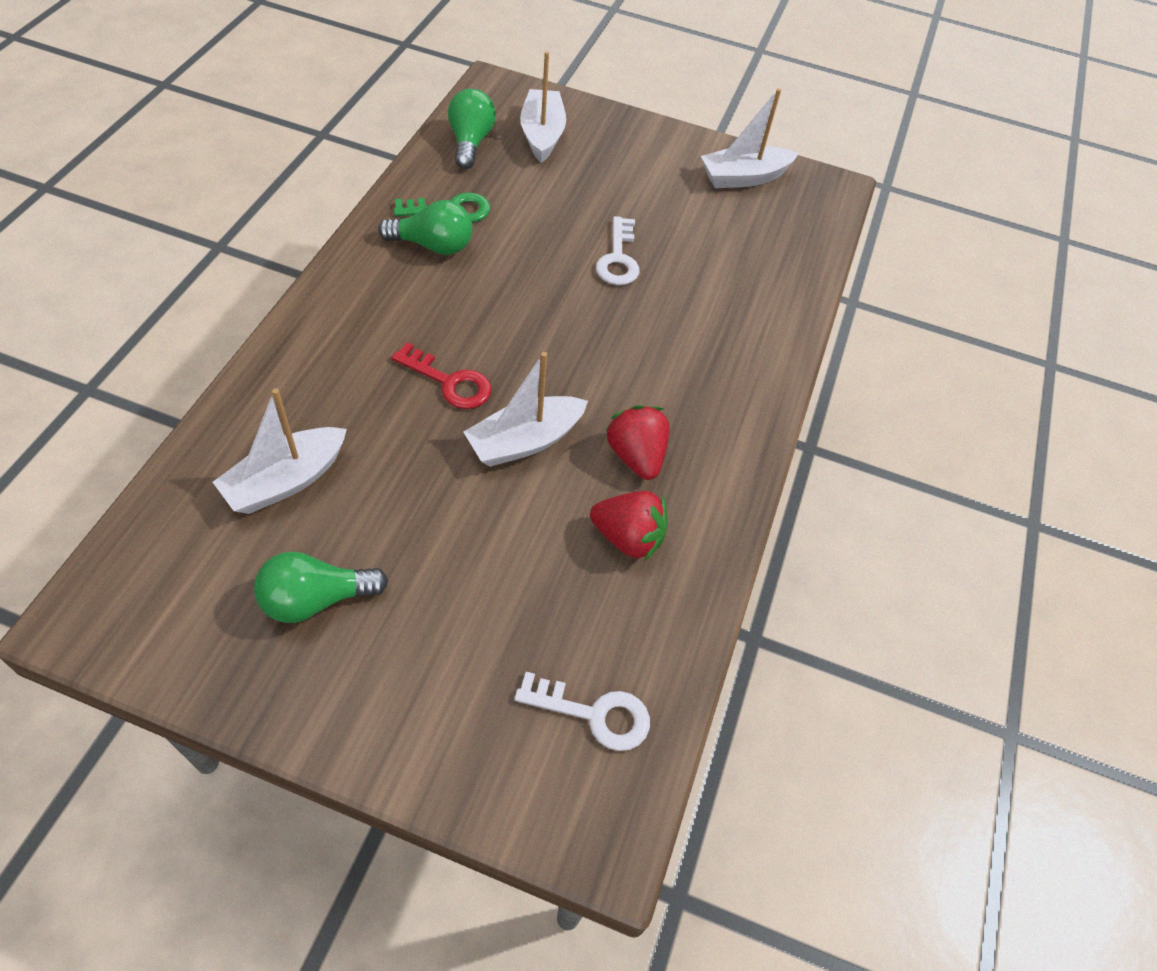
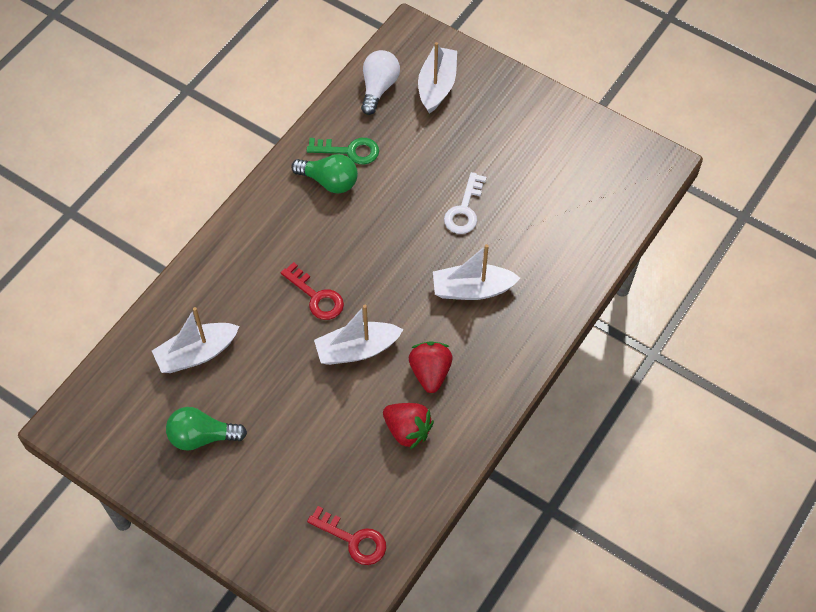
camera: 20 degrees right, 5 degrees up
green light bulb [448,89,496,169] -> white light bulb [361,50,400,115]
white key [514,672,650,751] -> red key [307,506,386,565]
white boat [701,88,799,188] -> white boat moved to [433,244,520,300]

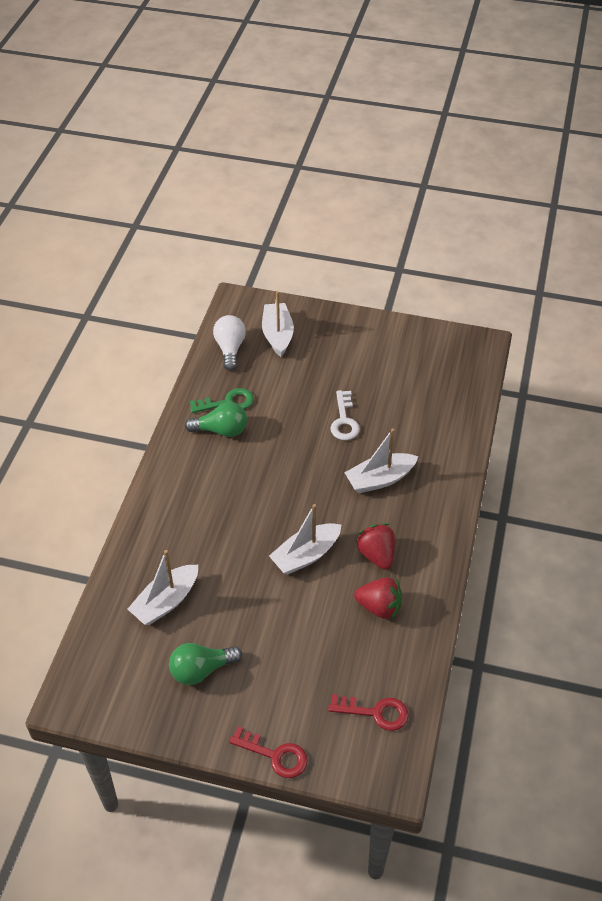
camera: 20 degrees left, 10 degrees down
red key [281,262,344,320] -> red key moved to [229,726,308,778]

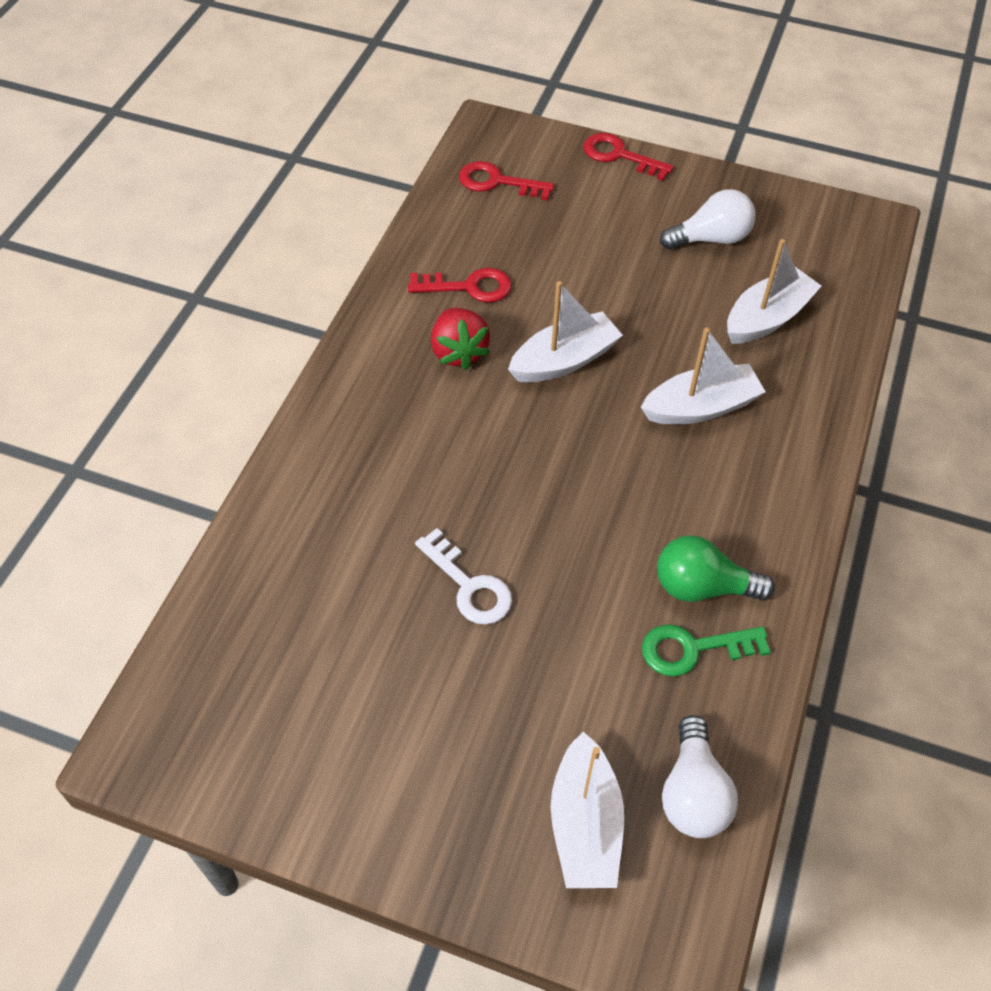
camera: 175 degrees left, 5 degrees up
green light bulb [169,643,242,685] -> white light bulb [660,189,755,250]
white key [331,390,360,440] -> white key turned 135 degrees clockwise [415,528,512,624]
white boat [344,428,418,493] -> white boat moved to [641,328,766,424]
red strawberry [354,577,402,620] -> red key [408,268,512,303]

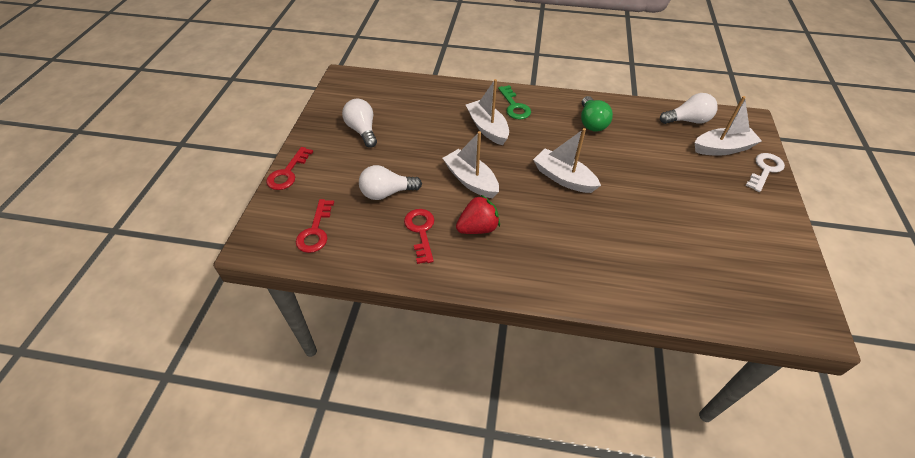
camera: 100 degrees left, 5 degrees down
white key [415,528,512,624] -> white key moved to [746,153,785,192]
green key [642,624,770,677] -> green key moved to [498,85,531,119]
white boat [727,239,822,344] -> white boat moved to [533,128,601,193]
none -> white light bulb [359,165,422,200]

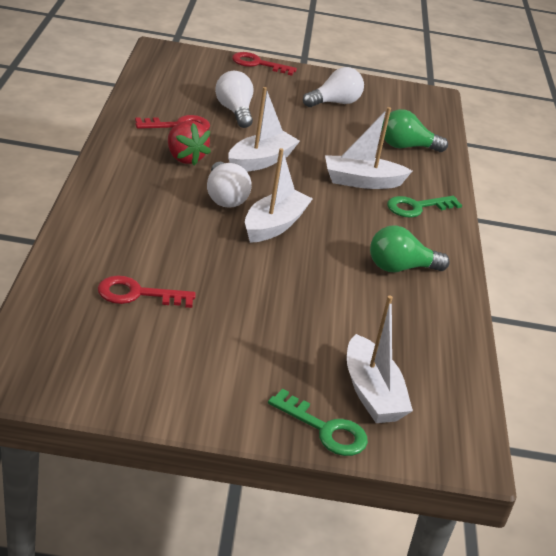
camera: 80 degrees right, 15 degrees down
red key [296,199,334,253] -> red key moved to [98,276,196,308]
white boat [466,79,509,145] -> white boat turned 150 degrees counterclockwise [325,107,412,189]
white light bulb [660,93,718,124] -> white light bulb moved to [207,162,252,208]
white key [746,153,785,192] -> green key [268,389,368,456]
none -> green light bulb [381,109,448,152]

